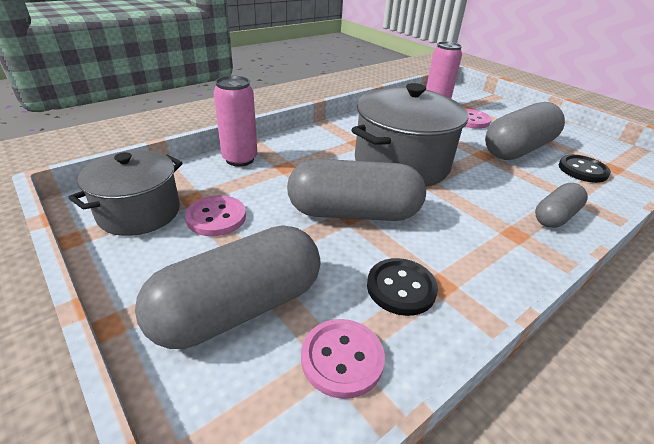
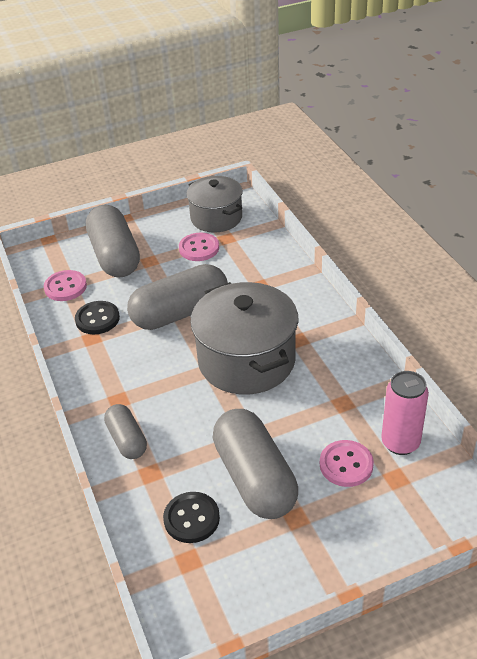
camera: 110 degrees right, 5 degrees up
pink can [214,76,257,167] -> none
grey capsule [287,159,426,221] -> grey capsule turned 45 degrees clockwise [127,264,228,330]

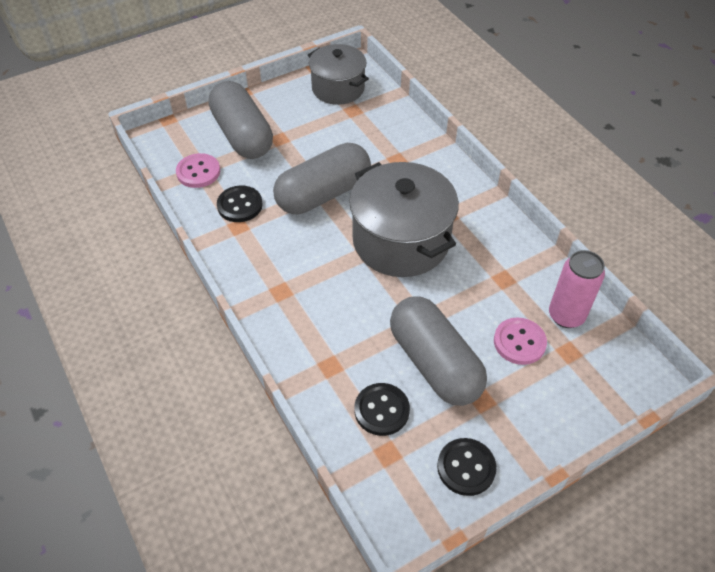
camera: 10 degrees left, 10 degrees up
grey capsule [104,404,147,459] -> none
pink button [179,233,219,261] -> none
none -> black button [437,438,497,496]

